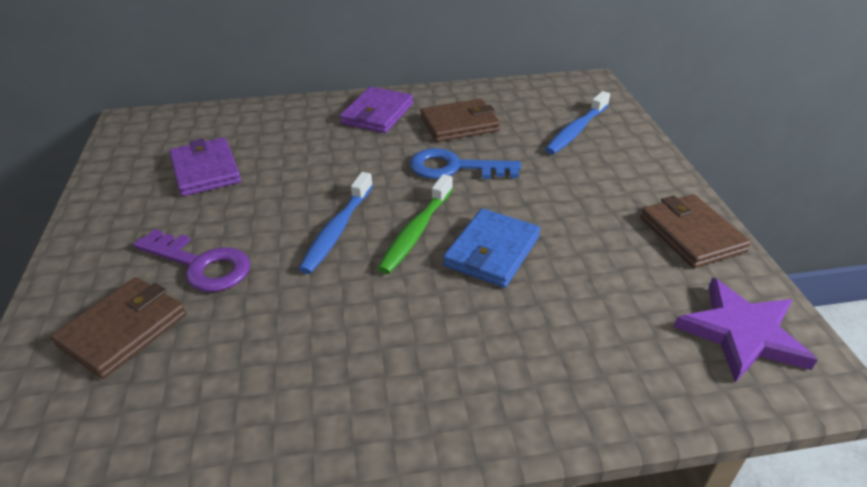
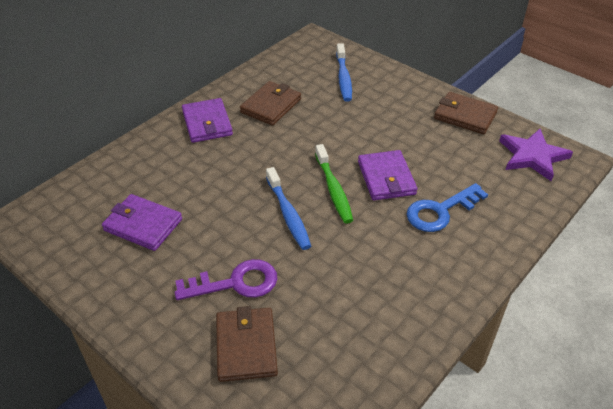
camera: 40 degrees left, 5 degrees up
blue key [410,148,521,179] -> blue key moved to [406,183,488,232]
blue wallet [443,208,540,288] -> purple wallet [358,150,417,201]

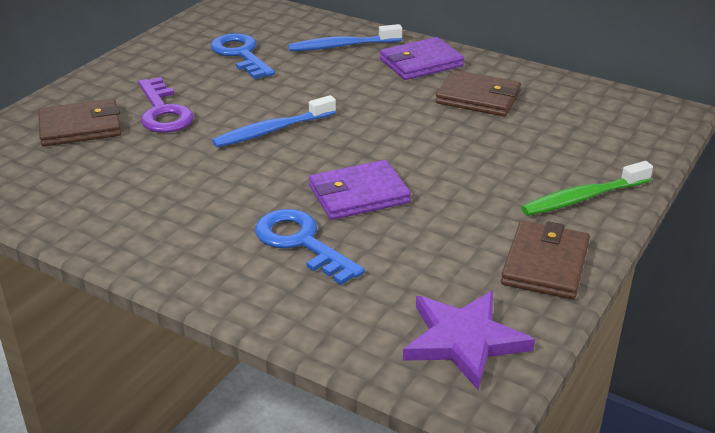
camera: 80 degrees right, 10 degrees down
purple wallet [102,194,182,251] -> blue key [210,33,275,79]
green toothbrush [315,144,353,224] -> green toothbrush moved to [521,161,653,216]
blue toothbrush [336,43,352,102] -> blue toothbrush moved to [288,24,402,51]

